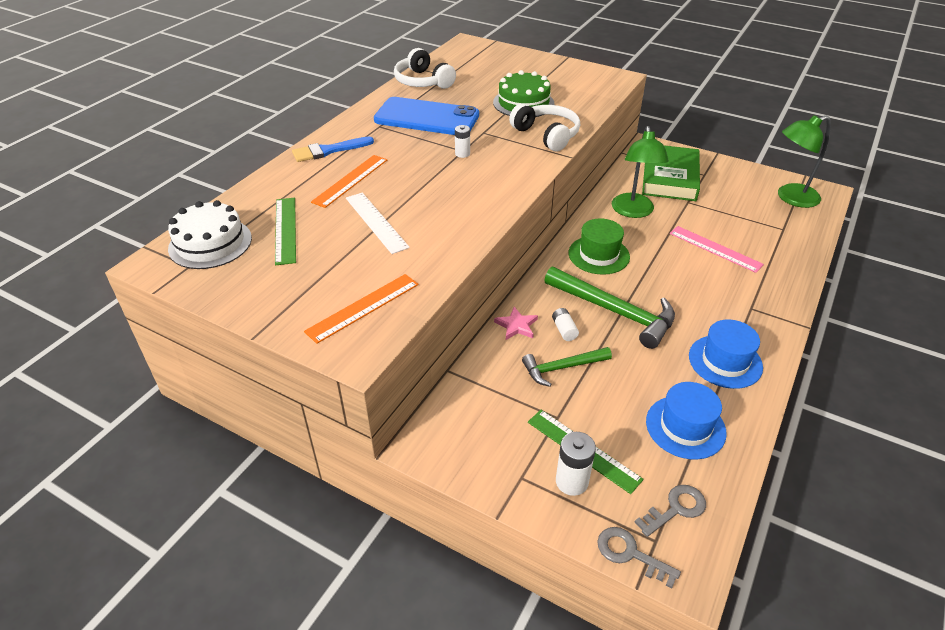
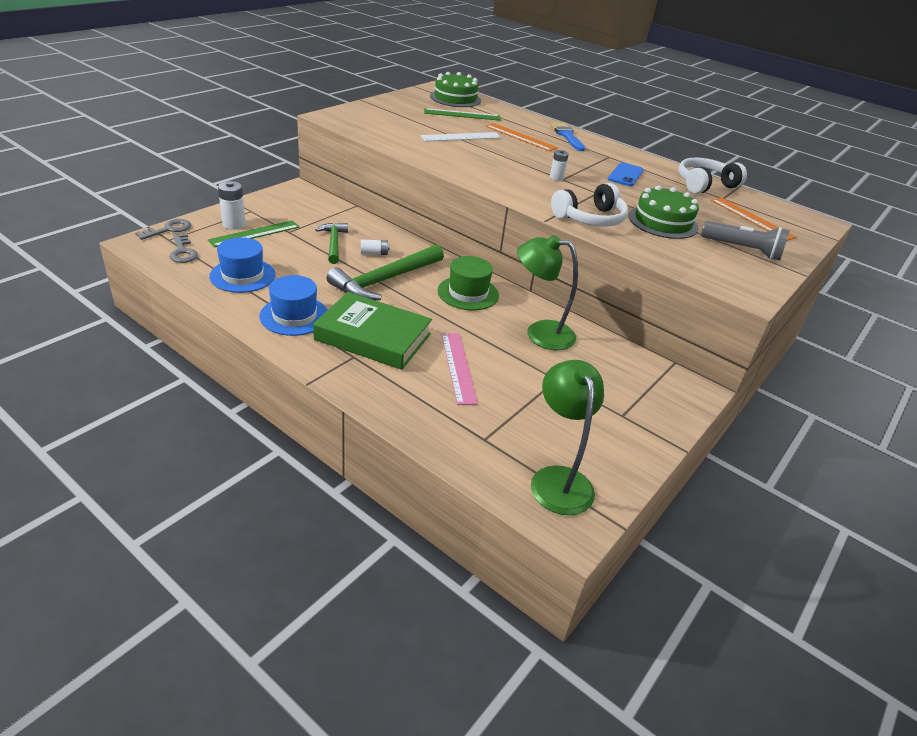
camera: 95 degrees right, 5 degrees down
white cake [168,200,252,269] -> green cake [430,72,481,107]
orange ruler [304,274,419,344] -> orange ruler moved to [710,197,797,241]
blue phone [374,97,479,135] -> blue phone [608,162,644,186], size x0.52
pink star [494,307,538,340] -> none
green book [642,145,700,201] -> green book moved to [313,292,432,370]
pink ruler [670,226,764,273] -> pink ruler turned 60 degrees counterclockwise [441,333,478,405]
none -> grey flashlight [701,221,790,260]

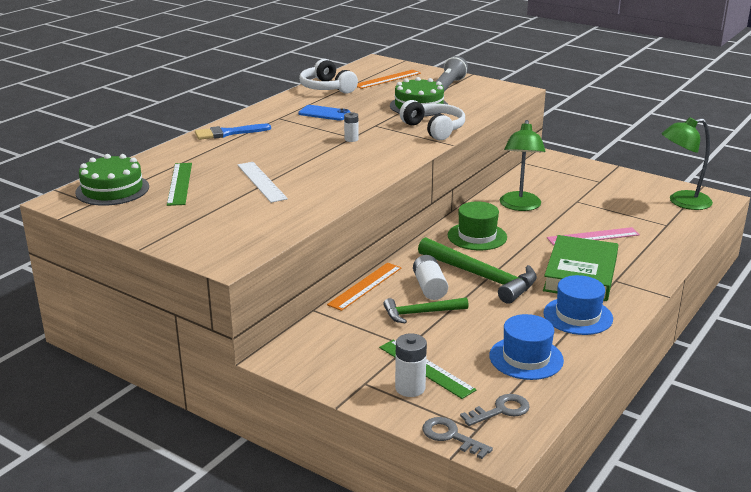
camera: 90 degrees left, 10 degrees down
white battery [361,240,390,255] -> white battery [413,255,448,300], size x1.59
orange ruler [485,123,558,151] -> orange ruler moved to [327,263,402,311]

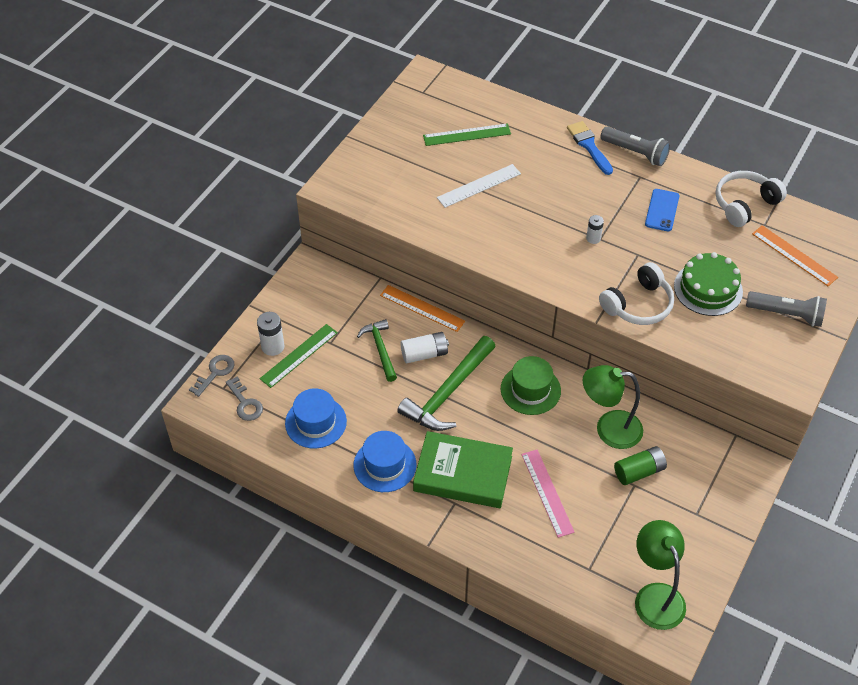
camera: 85 degrees right, 25 degrees up
green cake [75,154,149,206] -> none
none -> grey flashlight [600,126,670,166]
none -> green battery [614,446,667,485]

